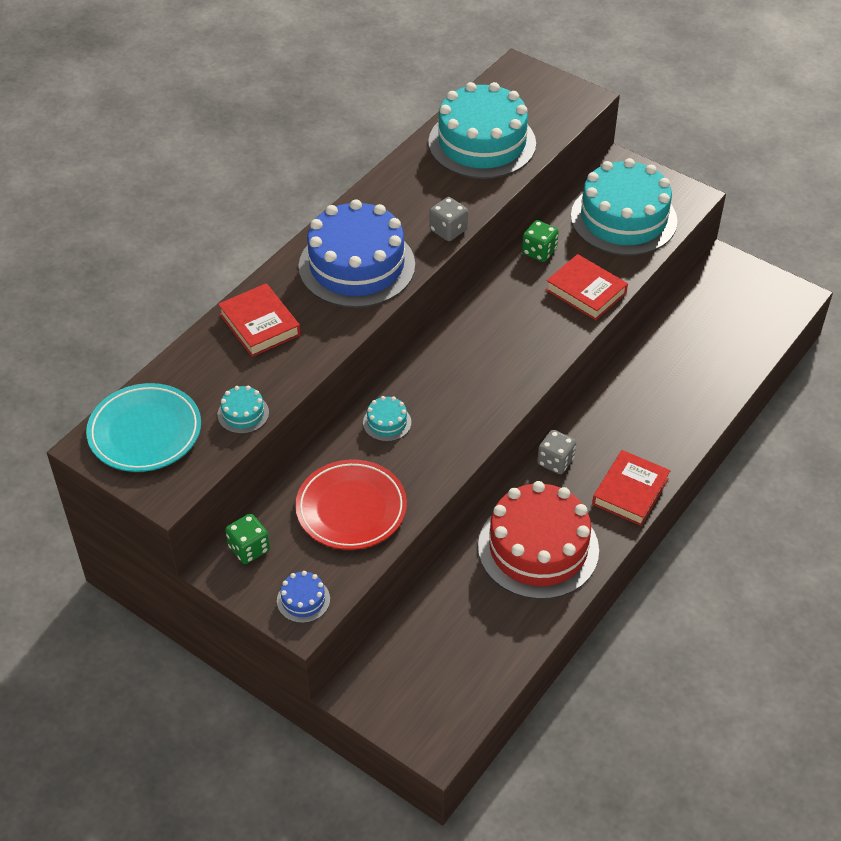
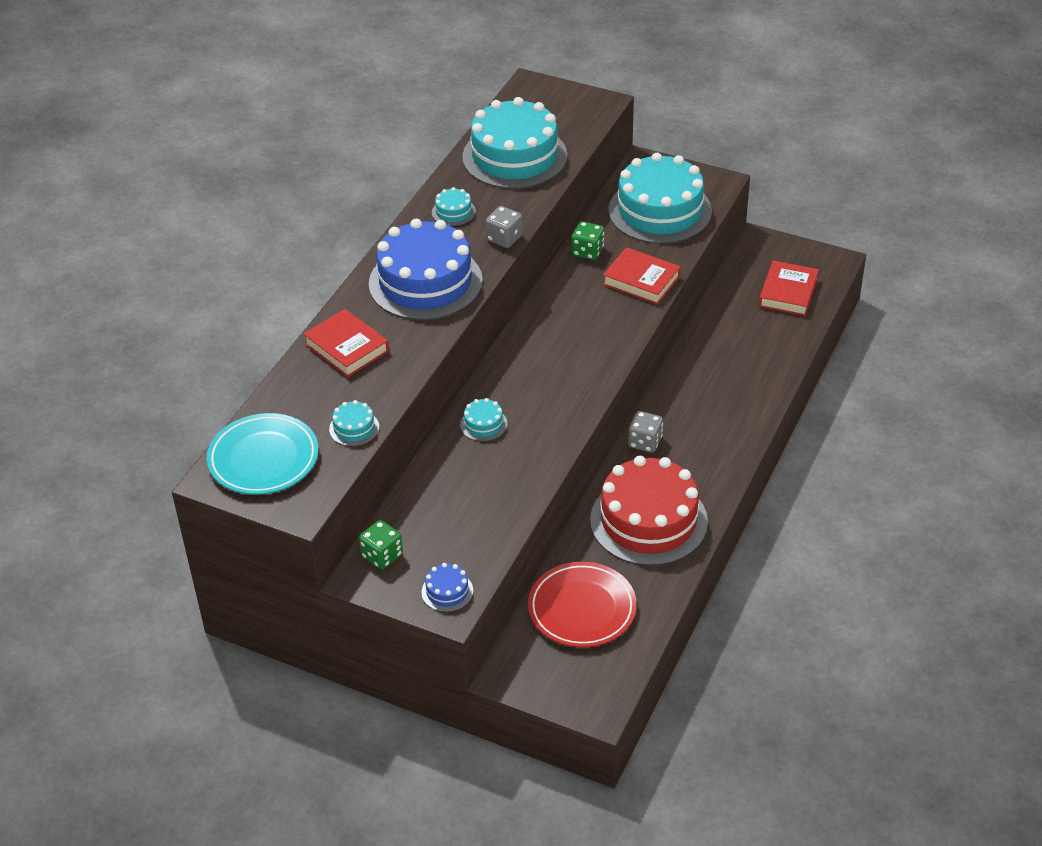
camera: 10 degrees left, 5 degrees down
red plate [295,459,407,550] -> red plate moved to [528,562,637,647]
red book [592,450,670,526] -> red book moved to [759,261,819,316]
none -> turquoise cake [432,187,476,226]

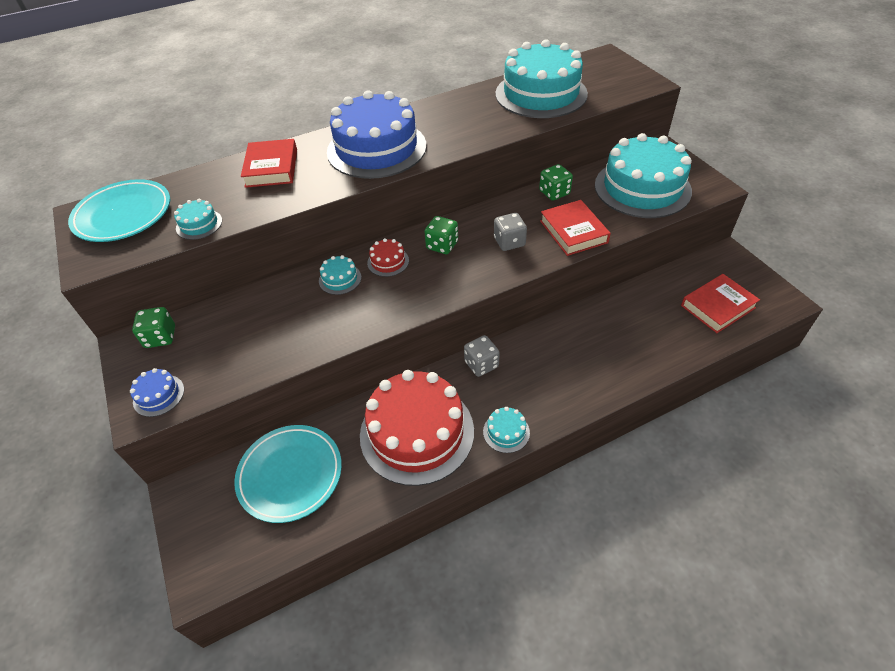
camera: 40 degrees right, 5 degrees up
turquoise cake [432,187,476,226] -> turquoise cake moved to [483,407,530,453]
grey dice [485,206,523,248] -> grey dice moved to [494,213,527,251]
red plate [528,562,637,647] -> turquoise plate [234,425,342,523]
none -> red cake [367,238,409,277]
none -> green dice [424,216,458,254]

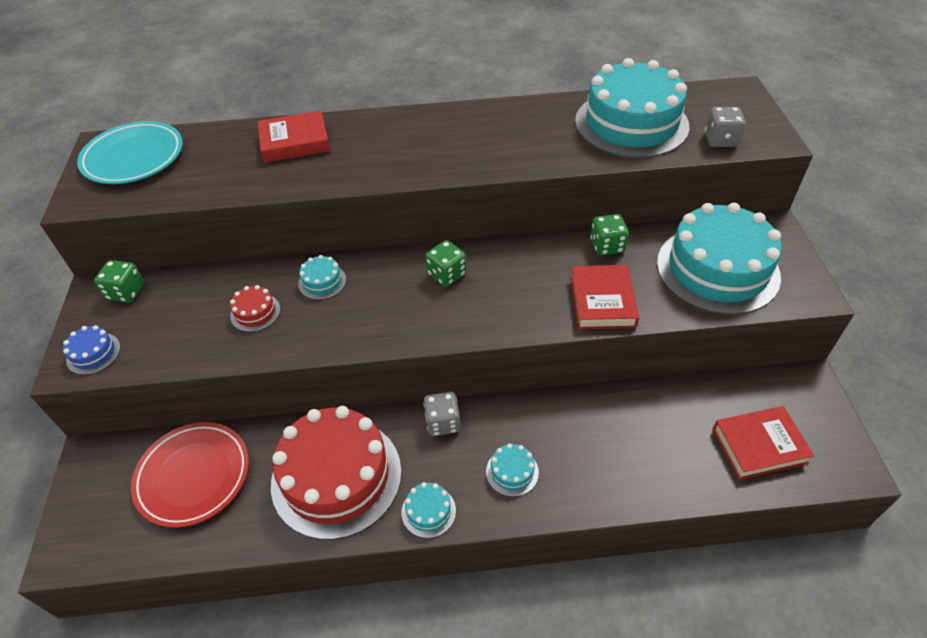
camera: 20 degrees right, 0 degrees up
turquoise cake [174,199,222,240] -> turquoise cake moved to [486,443,539,497]
turquoise plate [234,425,342,523] -> red plate [131,422,249,528]
red book [241,139,297,188] -> red book turned 60 degrees clockwise [258,111,330,163]
blue cake [327,90,426,179] -> none
red cake [367,238,409,277] -> red cake moved to [230,285,280,332]
grey dice [494,213,527,251] -> grey dice moved to [705,107,746,147]

